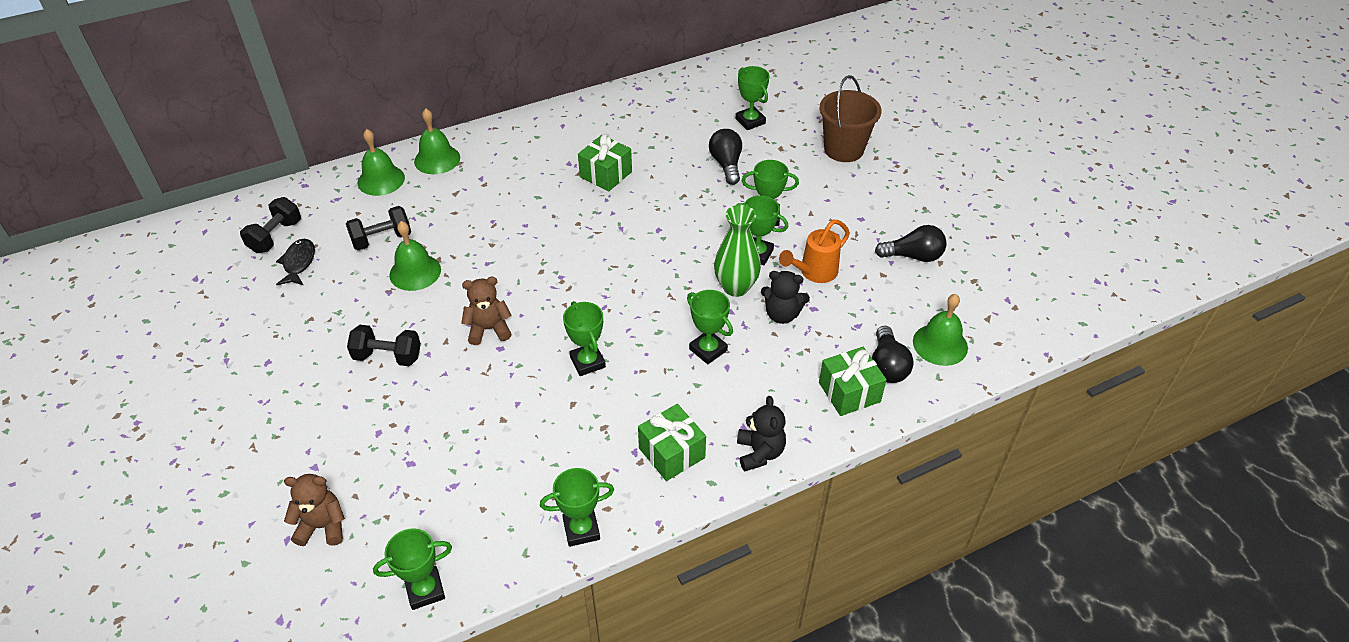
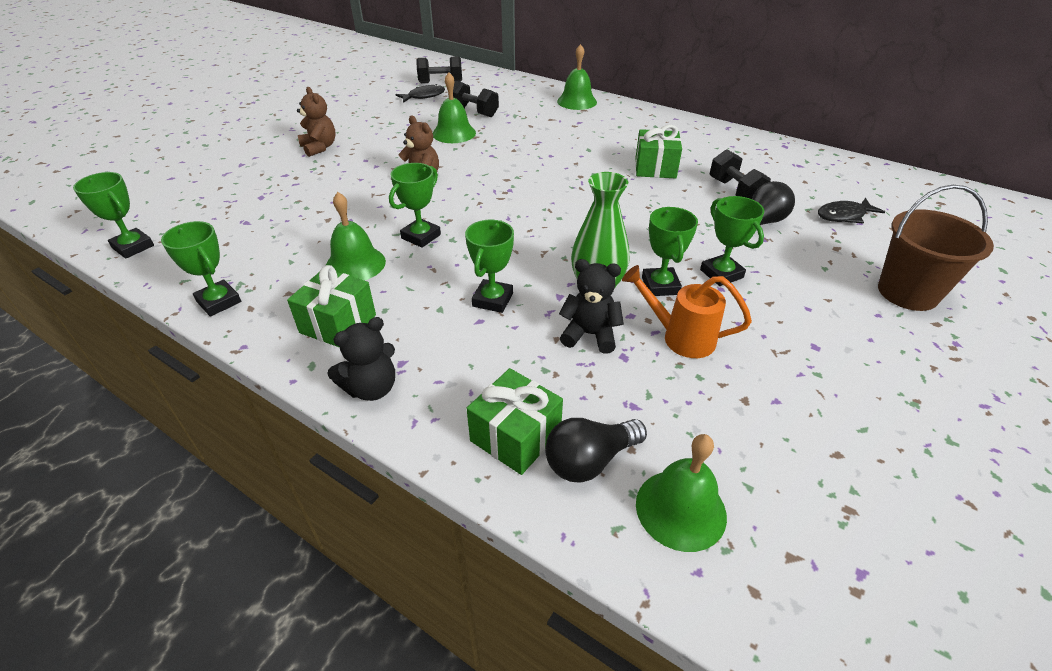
camera: 60 degrees right, 5 degrees down
brown teddy bear [284,474,345,546] -> brown teddy bear moved to [297,87,336,157]
black dumbbell [347,325,421,366] -> black dumbbell moved to [709,149,771,199]
green bell [358,129,405,196] -> green bell moved to [326,192,386,281]
green trophy [735,66,770,130] -> black fish [818,198,885,224]
black teddy bear [761,271,810,324] -> black teddy bear turned 120 degrees clockwise [559,259,624,353]
black light bulb [875,225,946,262] -> none

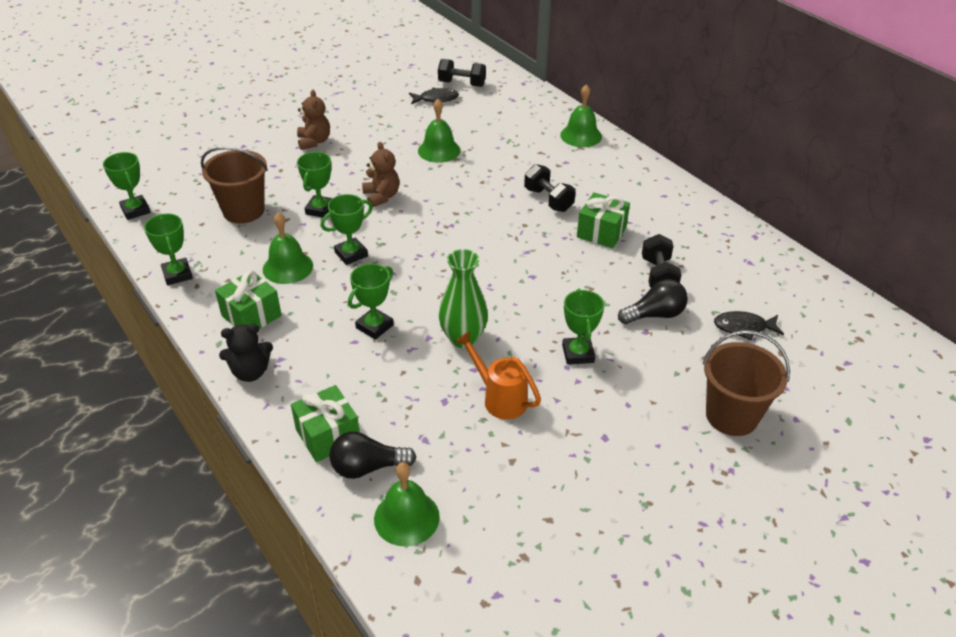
camera: 20 degrees right, 0 degrees up
black dumbbell [448,81,499,117] -> black dumbbell moved to [524,164,576,212]
black teddy bear [559,259,624,353] -> none
green trophy [642,207,698,296] -> green trophy moved to [297,152,332,218]
none -> brown bucket [201,147,268,223]

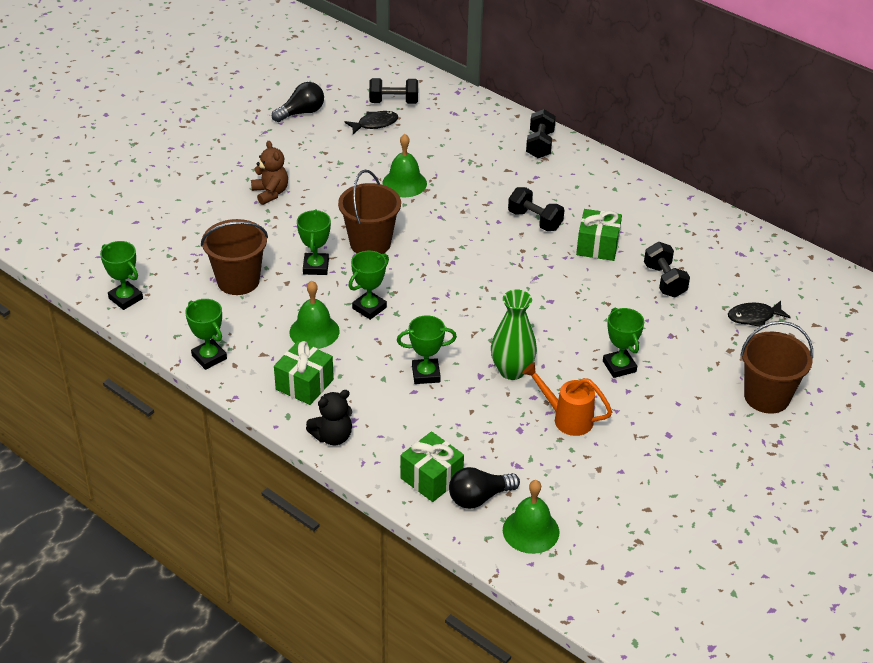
camera: 15 degrees left, 0 degrees up
green trophy [348,263,394,340] -> green trophy turned 60 degrees clockwise [397,315,457,384]
brown teddy bear [362,142,399,207] -> brown bucket [338,170,401,254]
green bell [560,85,602,147] -> black dumbbell [526,109,556,158]
black light bulb [618,279,688,324] -> black light bulb moved to [272,82,324,122]

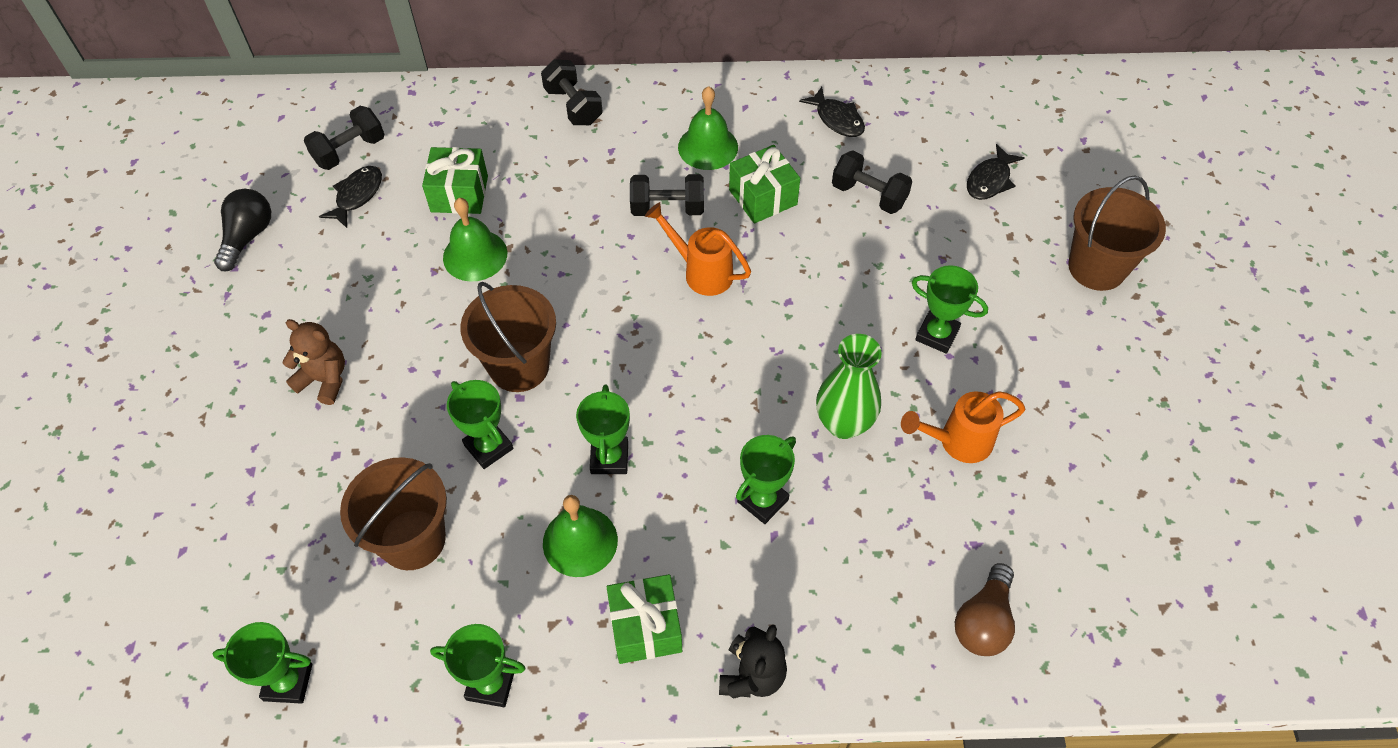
camera: 40 degrees left, 15 degrees up
green gift [401,431,464,502] -> green gift moved to [422,147,488,214]
black light bulb [449,467,520,509] -> brown light bulb [955,563,1015,656]
green bell [503,480,559,554] -> green bell moved to [678,86,738,170]
none -> orange watering can [645,202,751,296]
none -> black fish [799,87,865,137]

